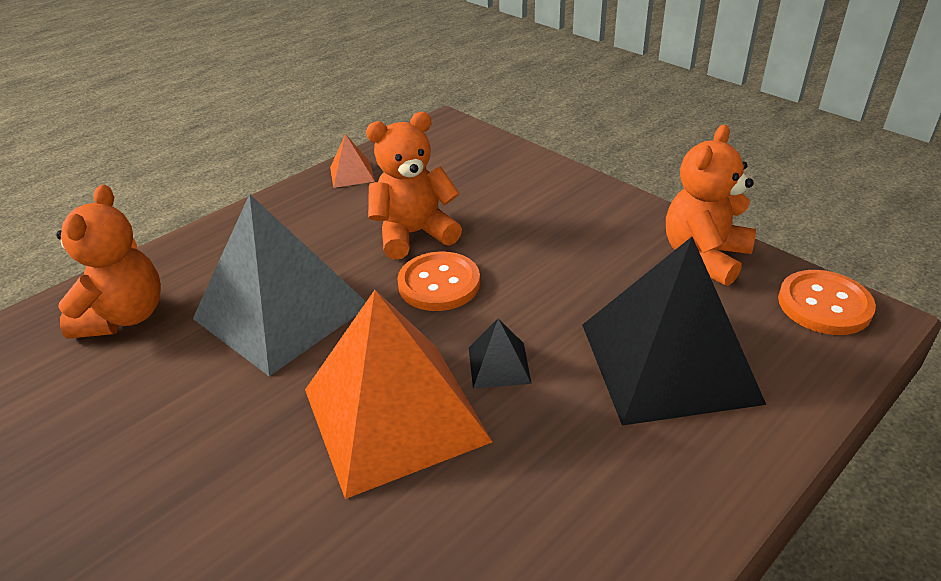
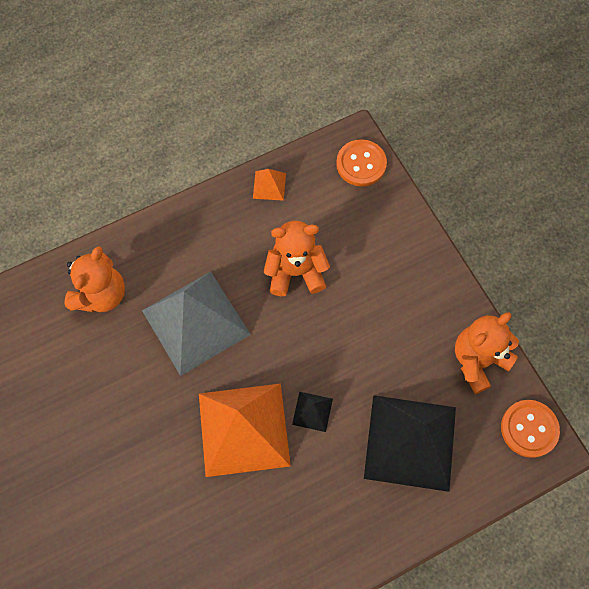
camera: 15 degrees right, 30 degrees up
orange button [397,251,480,311] -> orange button moved to [336,139,387,186]

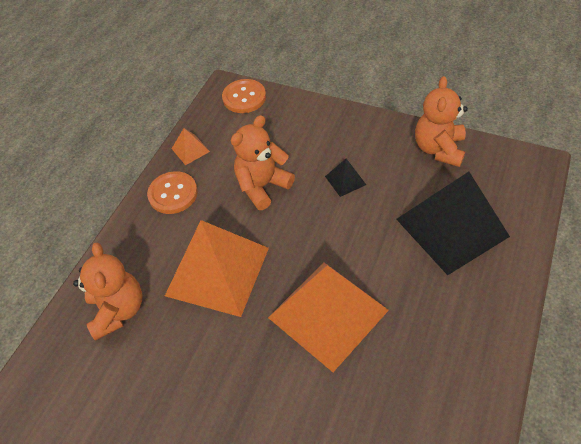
camera: 35 degrees left, 15 degrees down
grey pyramid [142,272,251,376] -> orange pyramid [165,220,269,317]
black pyramid [292,392,333,432] -> black pyramid moved to [325,159,366,197]
orange button [501,400,560,458] -> orange button moved to [147,171,198,214]

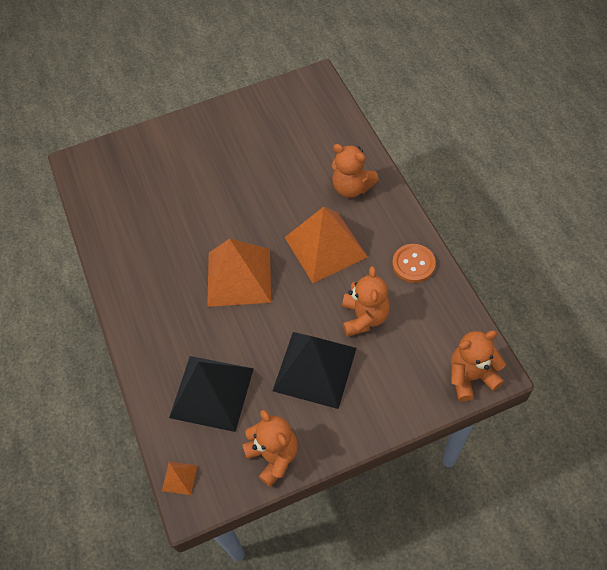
camera: 135 degrees right, 5 degrees up
orange pyramid [171,128,210,165] -> orange pyramid moved to [162,462,197,495]
orange button [222,79,266,113] -> orange teddy bear [451,331,506,401]
black pyramid [325,159,366,197] -> black pyramid [273,332,357,409], size x2.42

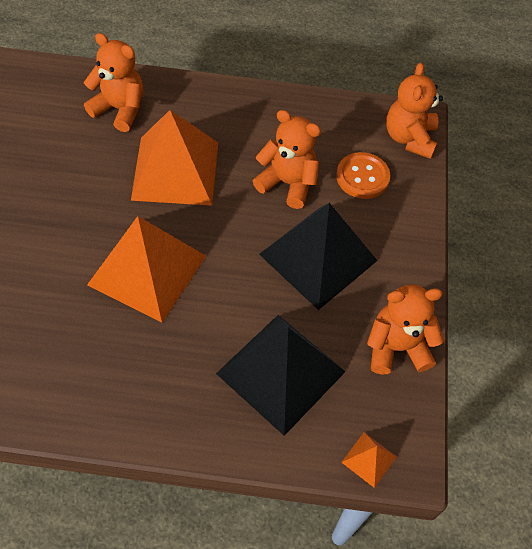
camera: 70 degrees left, 0 degrees up
orange teddy bear [332,144,379,198] -> orange teddy bear turned 120 degrees counterclockwise [84,33,143,132]
orange button [392,244,436,283] -> orange button moved to [336,152,390,199]

